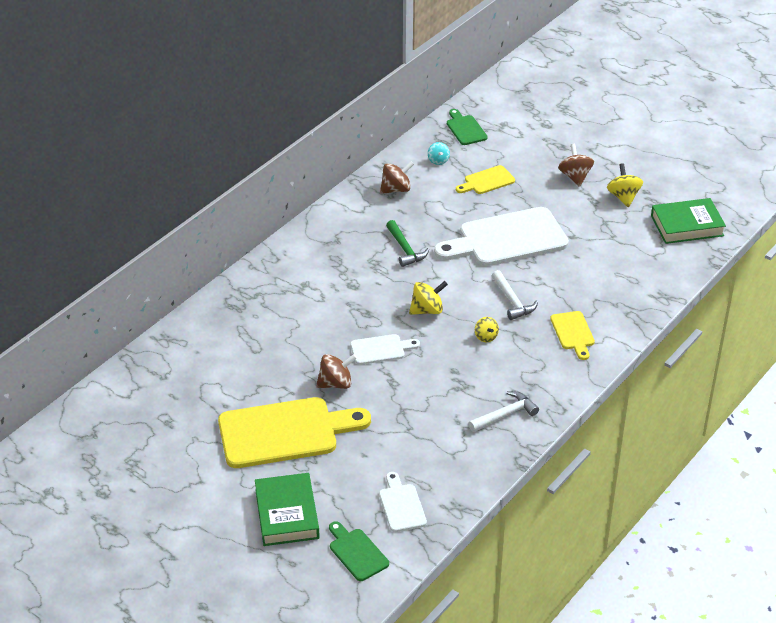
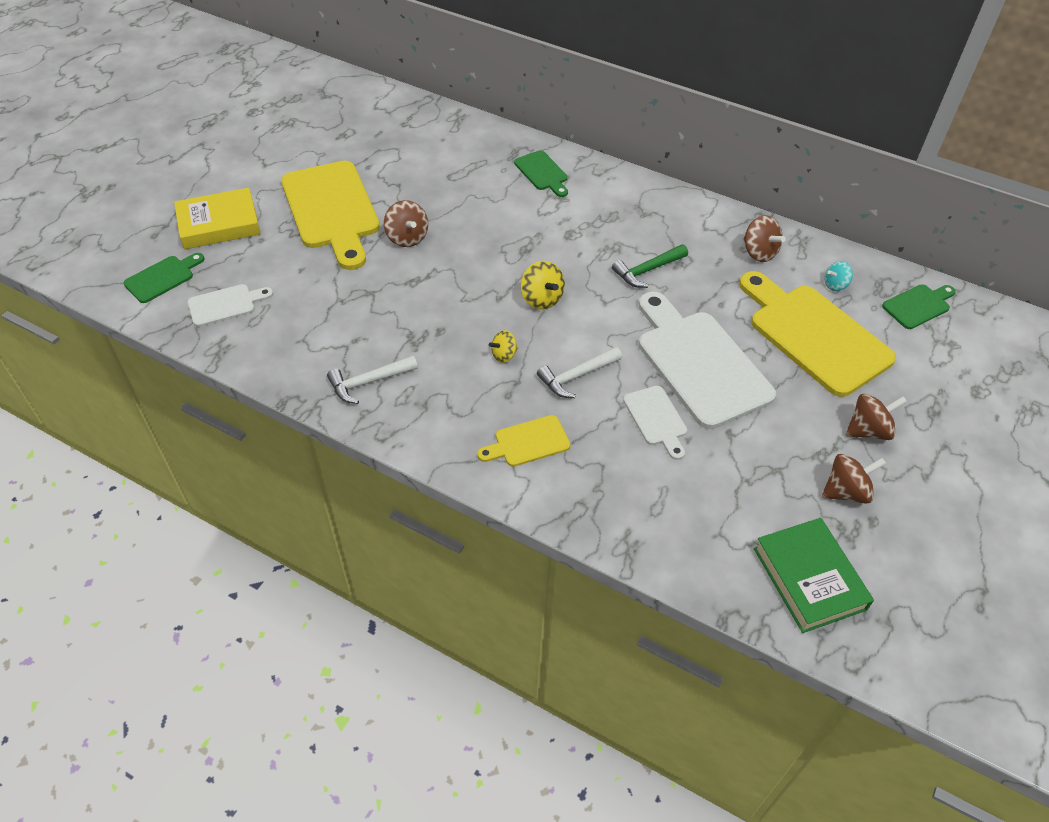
camera: 80 degrees right, 10 degrees up
green book [255,473,320,546] -> yellow book [174,188,261,249]
white cutting board [350,334,420,365] -> white cutting board moved to [623,386,687,460]
yellow cutting board [456,165,515,194] -> yellow cutting board [739,271,896,397], size x2.08
white hammer [468,391,539,432] -> white hammer turned 105 degrees clockwise [327,355,418,404]
yellow spinning top [607,163,643,207] -> brown spinning top [822,454,886,504]
none -> green cutting board [514,150,568,197]

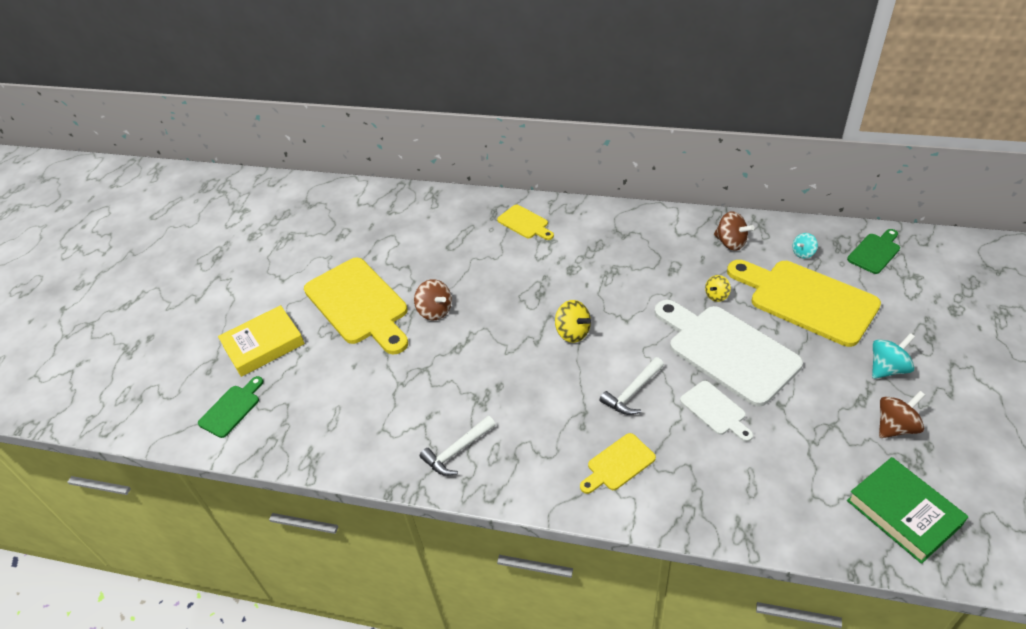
camera: 10 degrees left, 5 degrees down
white cutting board [188,284,273,327] -> none
yellow spinning top [489,330,518,363] -> yellow spinning top moved to [705,275,731,302]
green cutting board [514,150,568,197] -> yellow cutting board [497,205,554,240]
green hammer [612,244,688,288] -> none
brown spinning top [846,394,907,440] -> turquoise spinning top [872,333,915,379]

